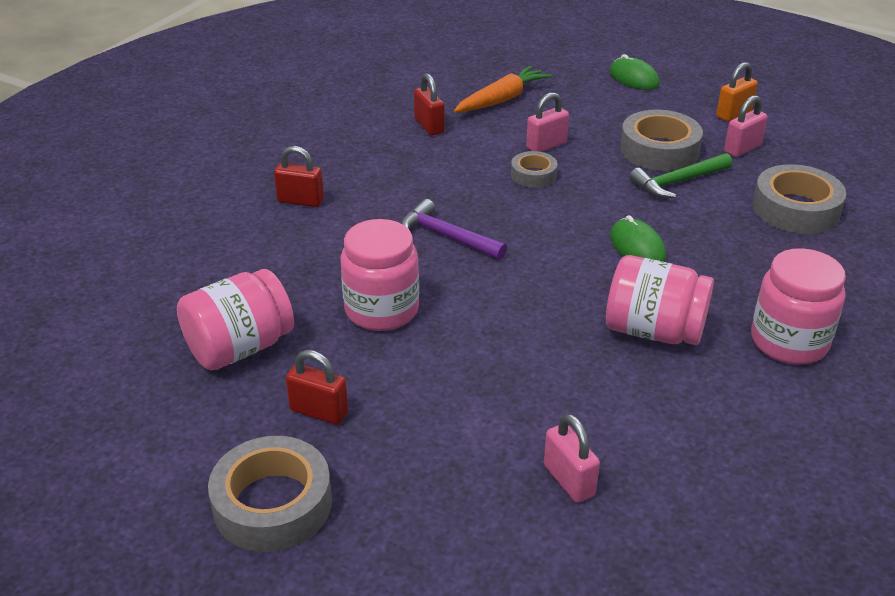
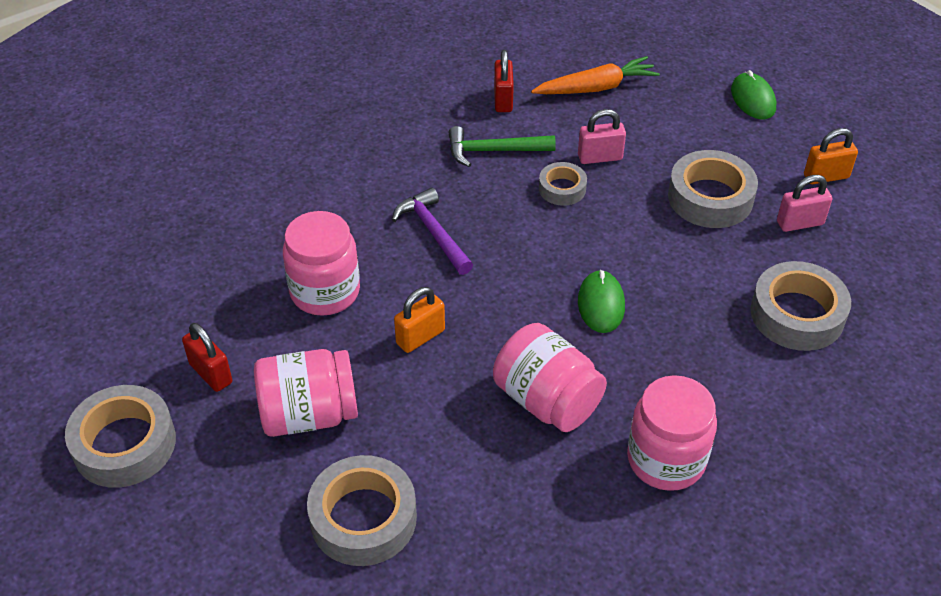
camera: 25 degrees right, 10 degrees up
pink jar [177,269,294,371] -> pink jar moved to [254,349,358,437]
red padlock [274,146,324,207] -> none
pink padlock [544,414,600,503] -> grey tape [307,455,417,566]
green hammer [629,153,732,198] -> green hammer moved to [449,126,556,167]
none -> orange padlock [394,287,445,353]

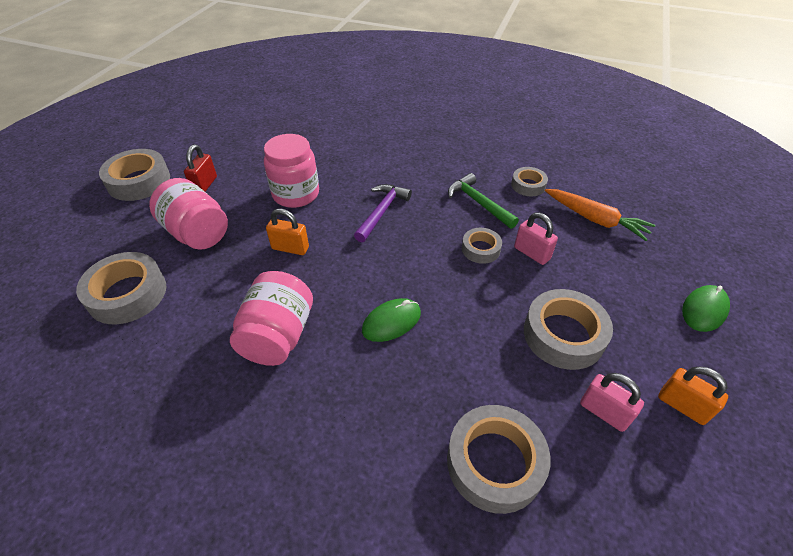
camera: 55 degrees right, 0 degrees up
red padlock [494,50,514,112] -> grey tape [511,167,548,196]
pink jar [627,375,717,491] -> none

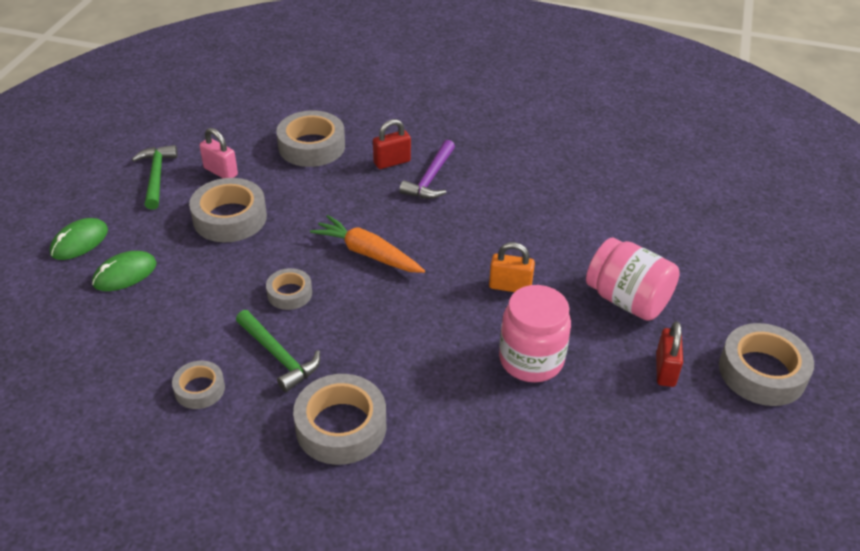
camera: 175 degrees right, 5 degrees down
grey tape [76,252,166,324] -> grey tape moved to [293,374,386,465]
pink jar [230,271,313,366] -> none
purple hammer [354,184,412,242] -> purple hammer moved to [399,140,455,199]
green mouse [362,298,421,342] -> green mouse moved to [92,251,157,291]
pink padlock [514,212,558,265] -> none
orange carrot [545,189,655,241] -> orange carrot moved to [310,215,425,273]
orange padlock [658,366,728,425] -> green hammer [132,145,178,210]
none -> red padlock [373,119,411,169]

